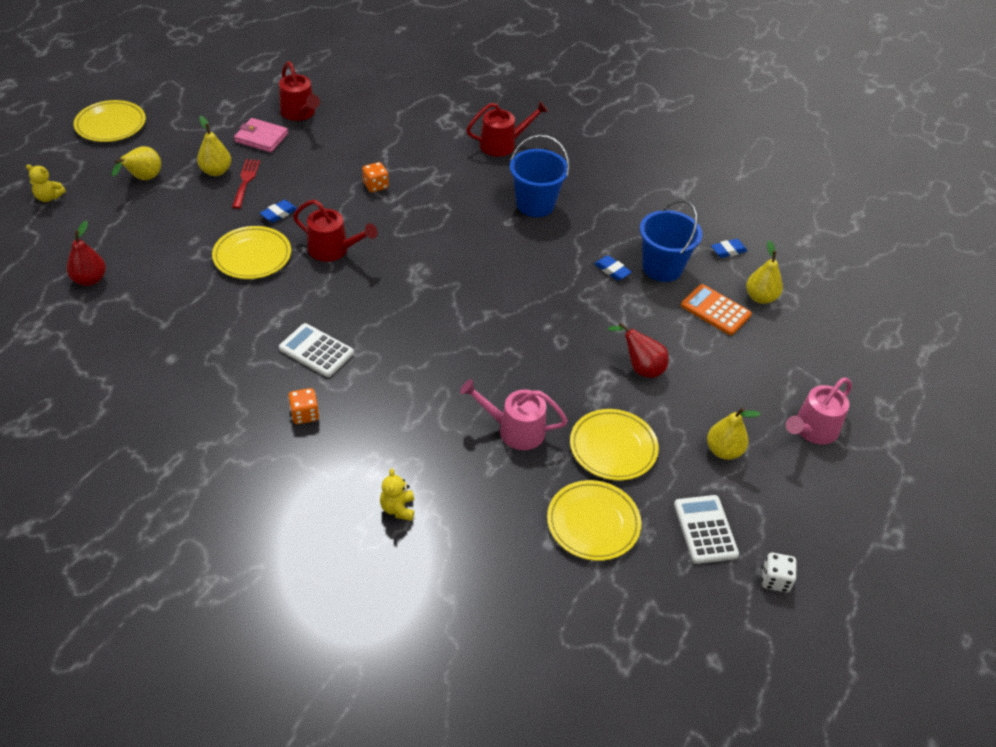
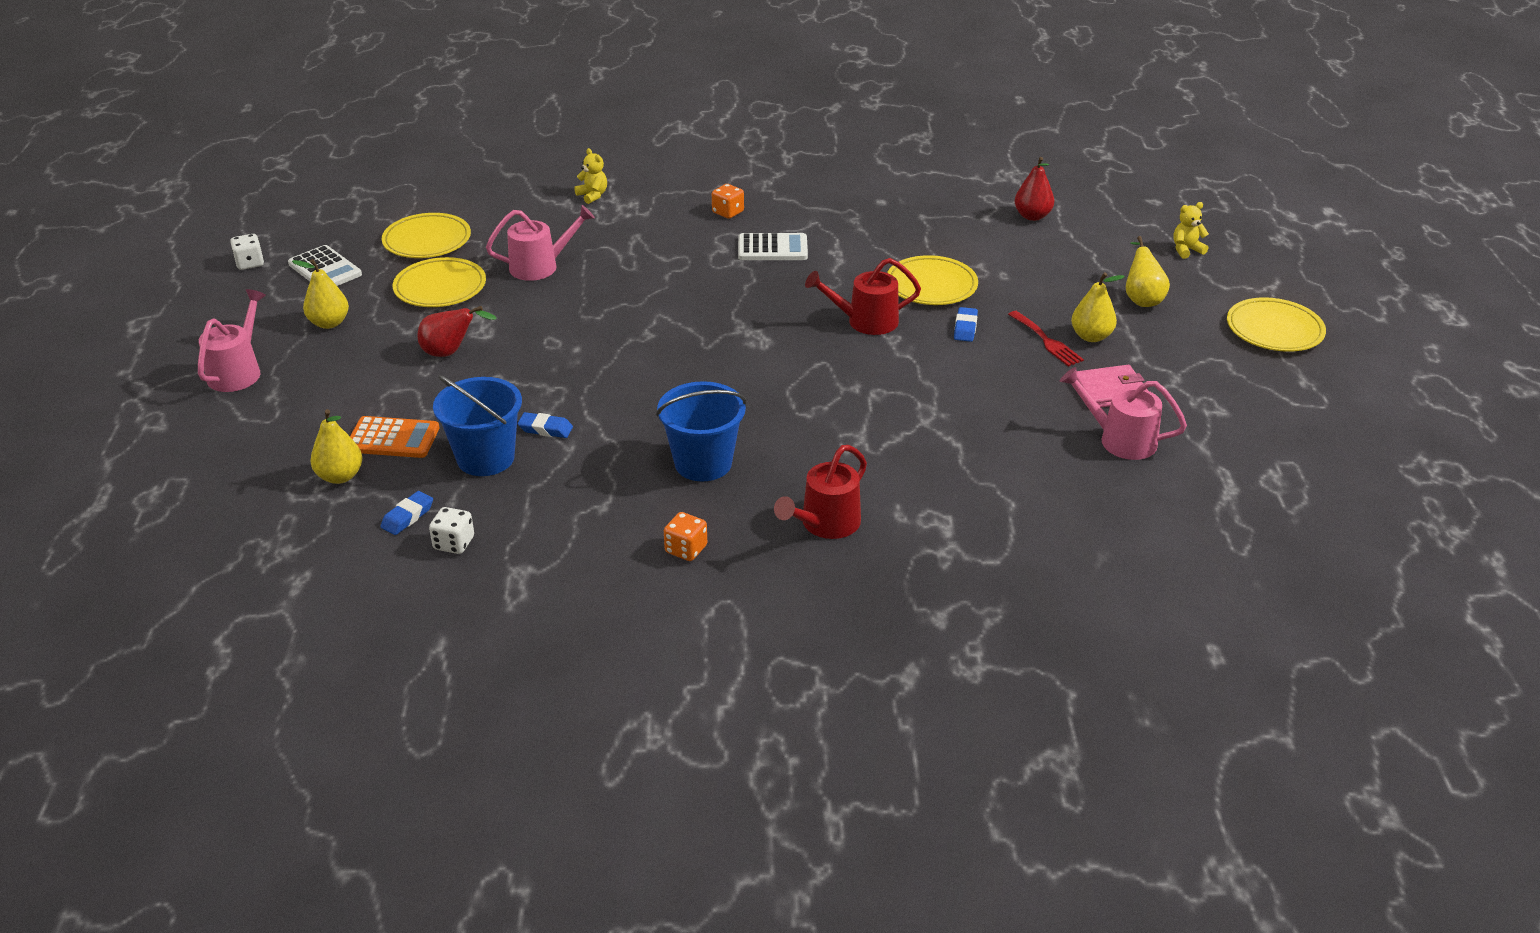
camera: 150 degrees right, 10 degrees down
red watering can [279,62,320,121] -> pink watering can [1060,367,1187,460]
orange dice [362,162,389,192] -> orange dice moved to [664,512,707,561]
none -> white dice [429,507,474,554]

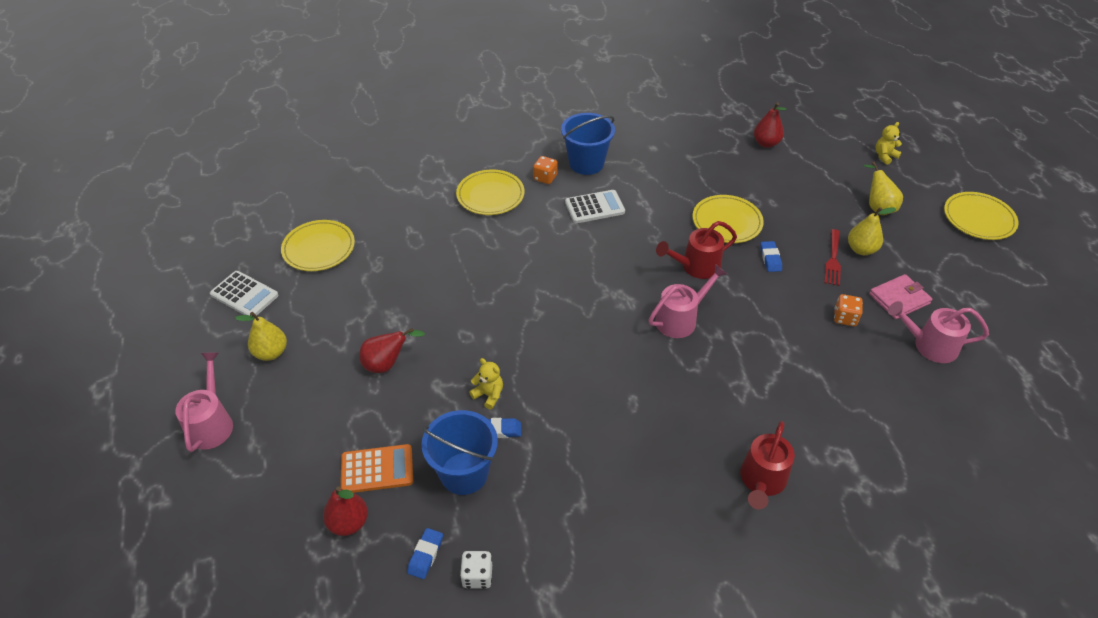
camera: 15 degrees left, 10 degrees up
white dice [230,234,264,270] -> none
yellow pear [310,409,362,484] -> red pear [323,486,368,536]
yellow plate [393,257,486,307] -> yellow plate moved to [456,170,524,215]
pink watering can [486,205,595,281] -> pink watering can moved to [648,264,727,338]
yellow teddy bear [574,148,607,204] -> yellow teddy bear moved to [469,358,503,410]
blue bucket [656,381,747,482] -> blue bucket moved to [561,113,615,175]
orange dice [664,512,707,561] -> orange dice moved to [834,294,863,326]
red fork [1008,311,1084,367] -> red fork turned 60 degrees clockwise [824,229,841,286]

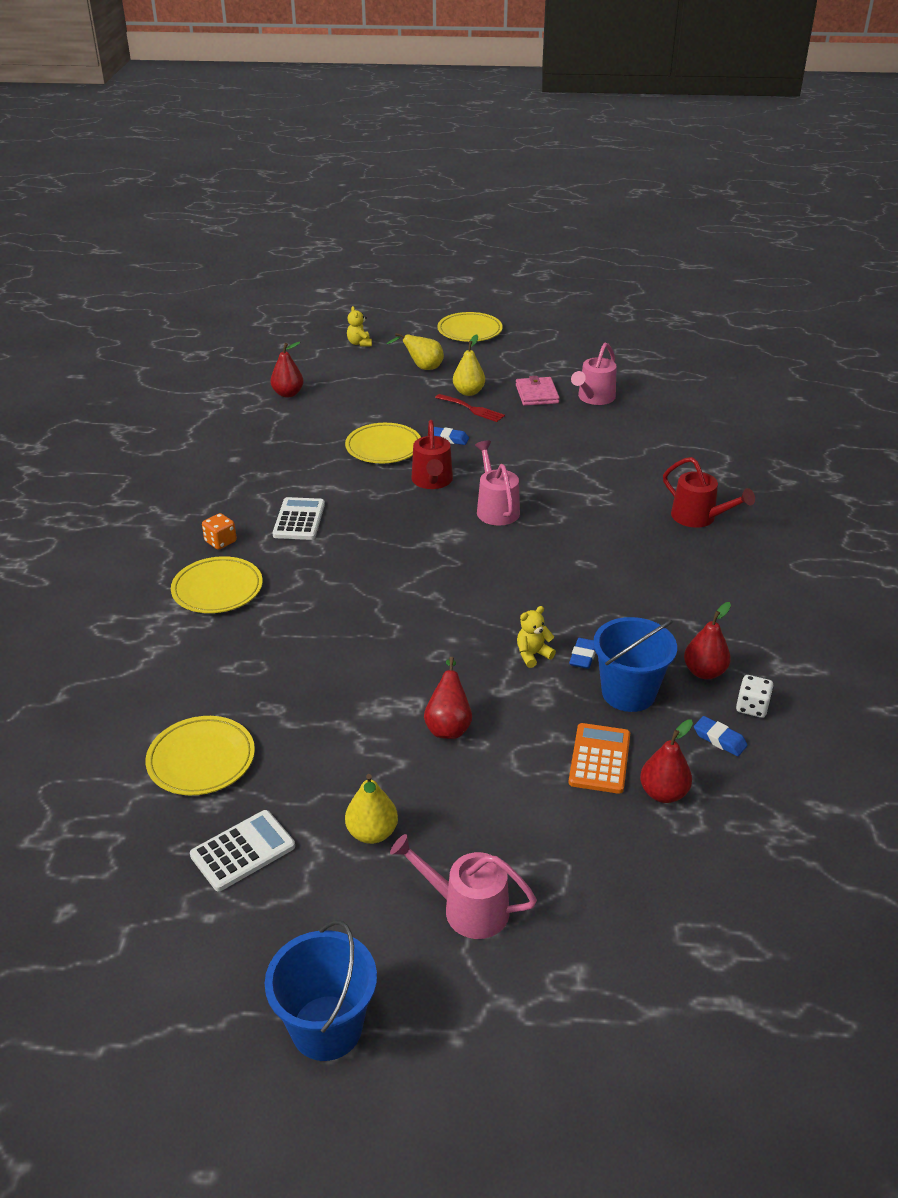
camera: 70 degrees left, 10 degrees down
blue bucket [561,113,615,175] -> blue bucket moved to [265,920,377,1061]
orange dice [834,294,863,326] -> none
none -> red pear [684,602,731,679]

